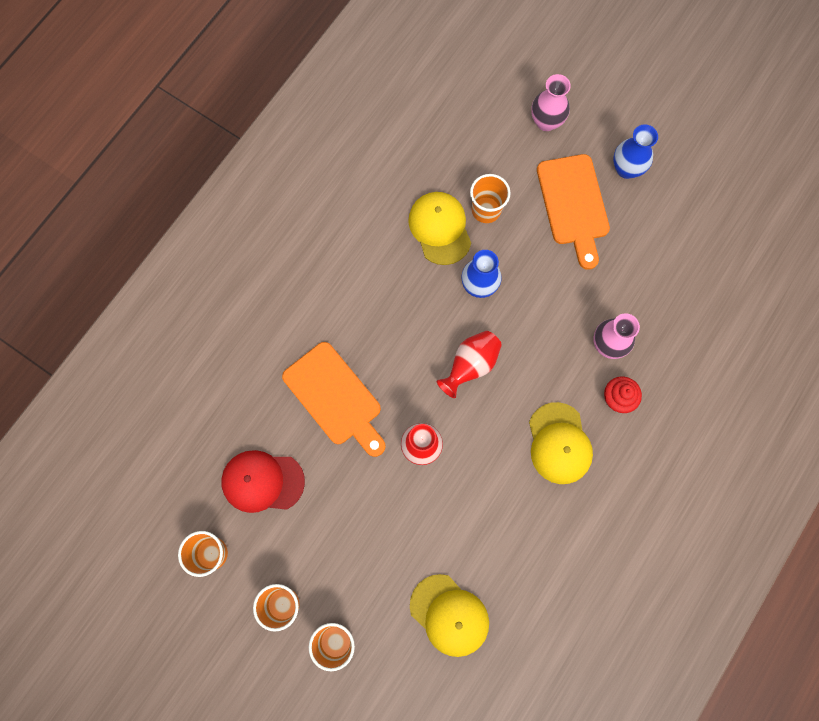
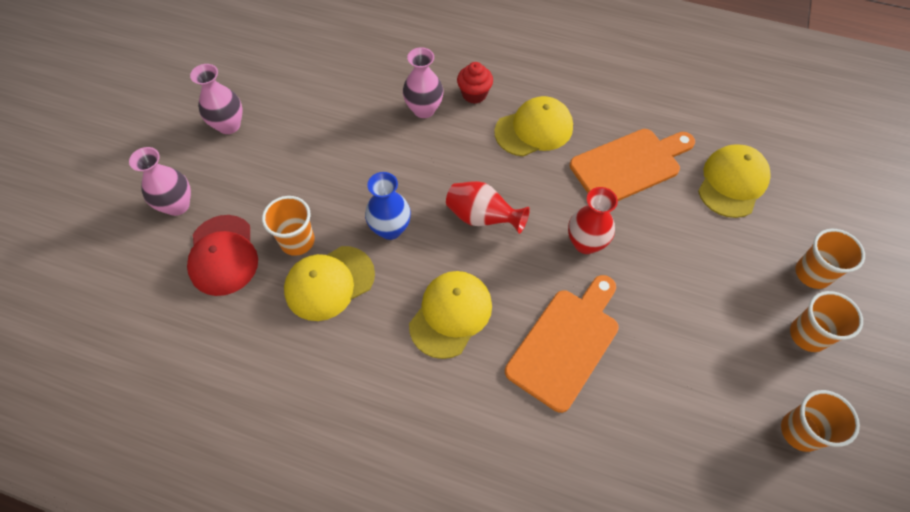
camera: 105 degrees left, 15 degrees down
red cap [221,450,305,513] -> red cap moved to [187,215,258,296]
orange cutting board [537,154,610,270] -> orange cutting board moved to [570,129,695,201]
blue vase [613,124,658,179] -> pink vase [190,64,243,134]
none -> yellow cap [409,271,492,359]

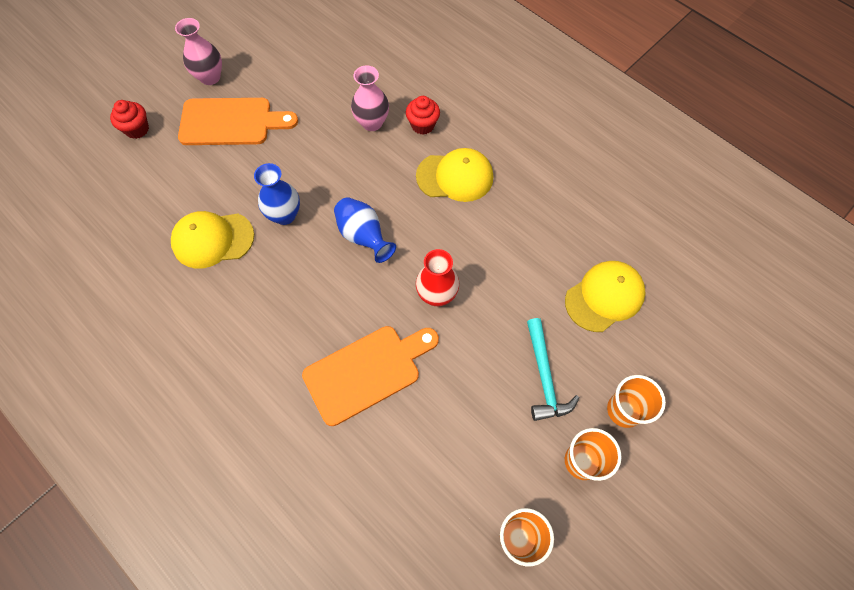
camera: 25 degrees right, 5 degrees up
pink vase [129,147,191,216] -> red cupcake [110,100,149,139]
red cap [187,215,258,296] -> none
orange cup [262,196,315,256] -> none
yellow cap [409,271,492,359] -> none
red vase [446,181,530,234] -> blue vase [334,197,396,263]
orange cutting board [570,129,695,201] -> orange cutting board moved to [178,98,298,145]
none -> turquoise hammer [527,318,579,421]

